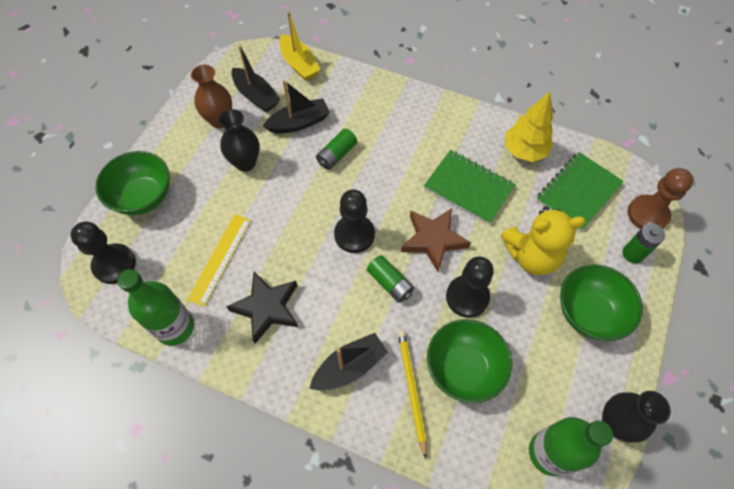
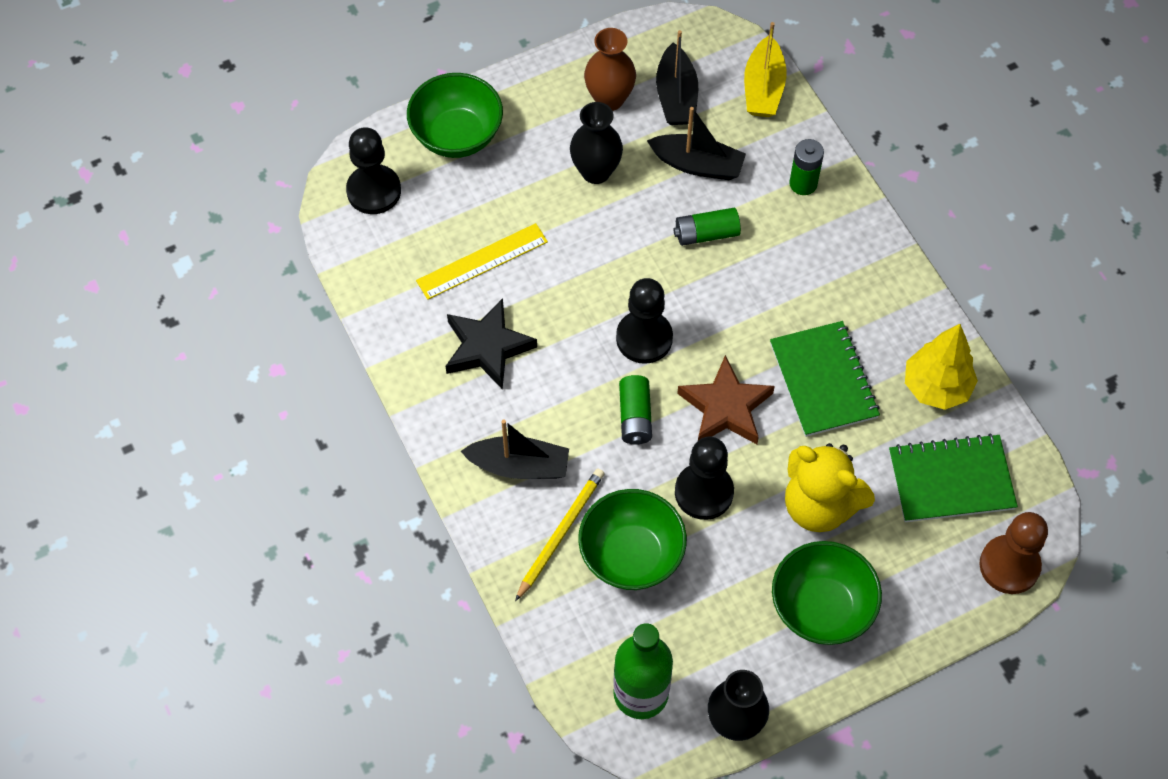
camera: 40 degrees right, 0 degrees up
green bottle [117,269,194,346] -> none
green battery [623,223,665,263] -> green battery moved to [789,139,824,195]

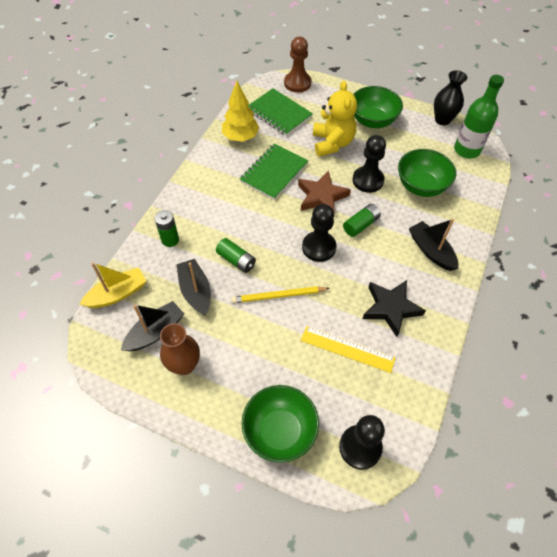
camera: 130 degrees left, 5 degrees down
yellow pencil [515,468,605,601] -> yellow pencil moved to [231,286,329,303]
black vase [570,102,623,184] -> none

